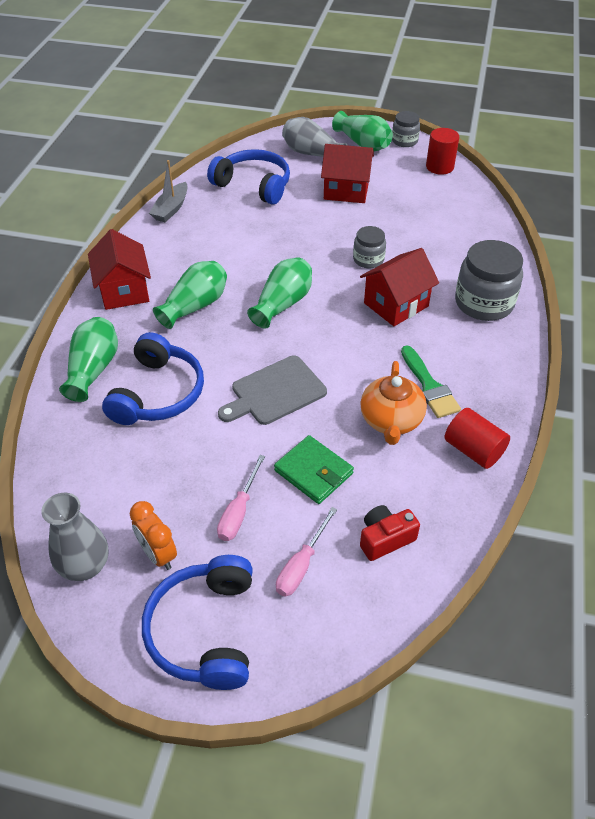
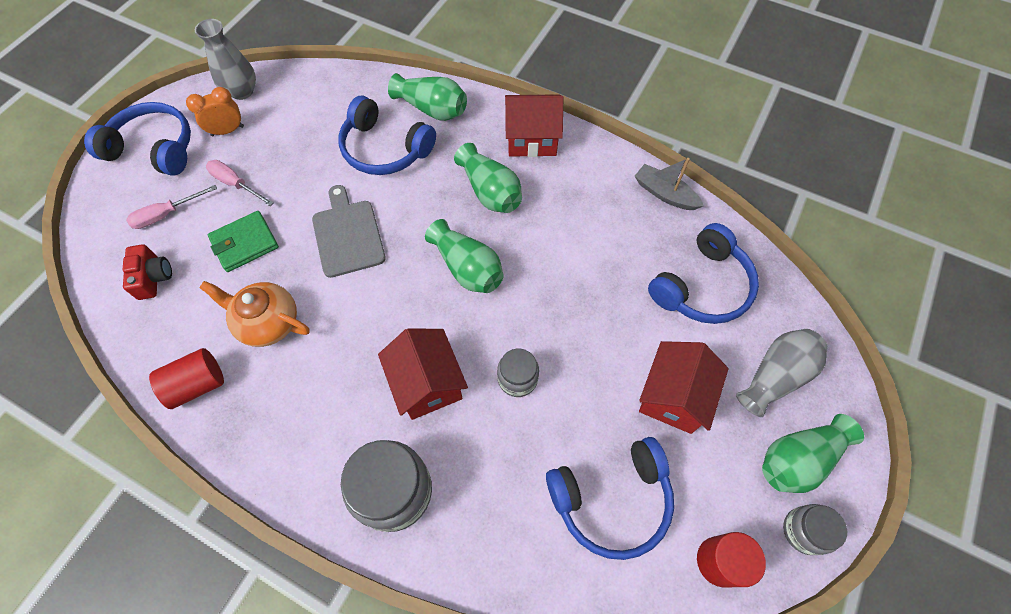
camera: 105 degrees right, 15 degrees up
pink screwdriver [276,507,337,596] -> pink screwdriver turned 75 degrees counterclockwise [126,185,217,229]
green brush [401,345,461,418] -> none
none -> blue headphones [546,437,674,560]

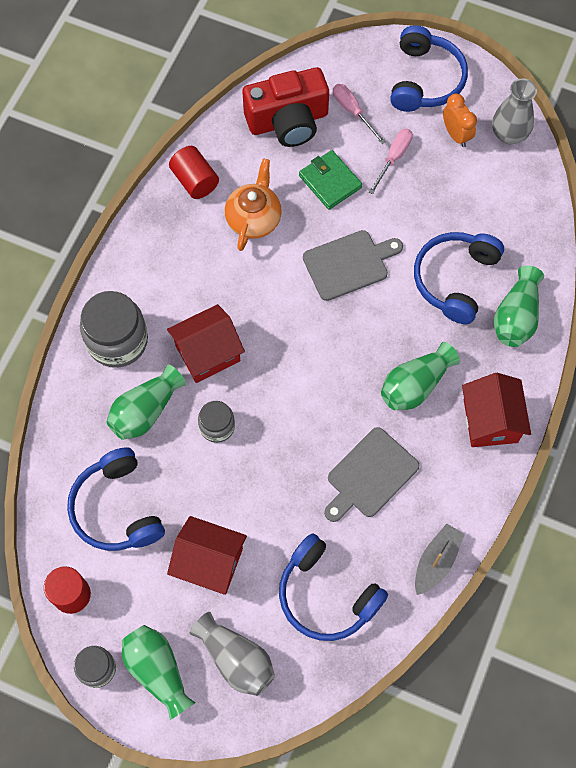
camera: 85 degrees right, 5 degrees up
red camera [123,244,172,300] -> red camera [243,67,329,147], size x1.95
green vase [425,219,504,293] -> green vase moved to [107,364,186,440]
none -> grey cutting board [324,427,419,522]

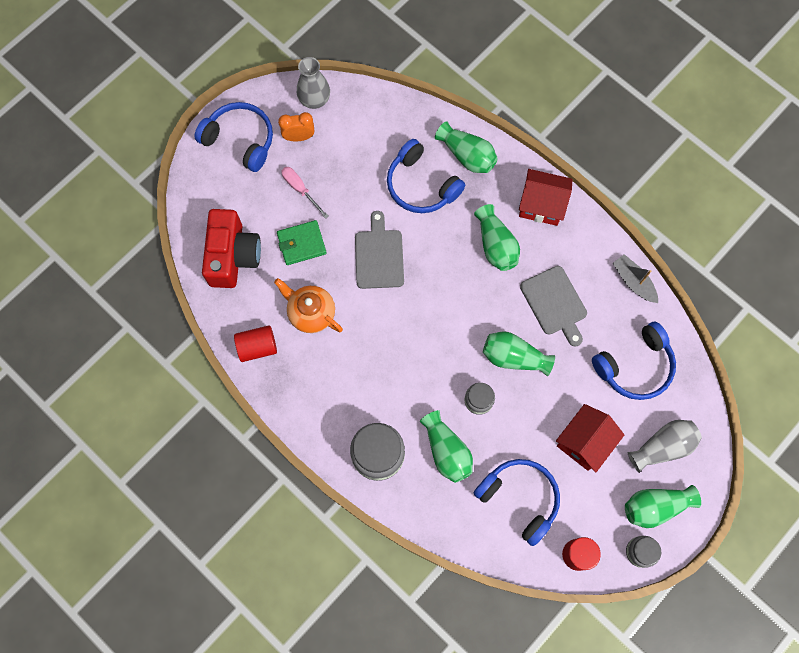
camera: 70 degrees left, 5 degrees up
blue headphones [67,447,165,551] -> blue headphones turned 135 degrees counterclockwise [473,459,560,546]
red house [167,304,245,383] -> none
pink screwdriver [333,84,386,144] -> none
none -> green vase [483,331,555,376]

